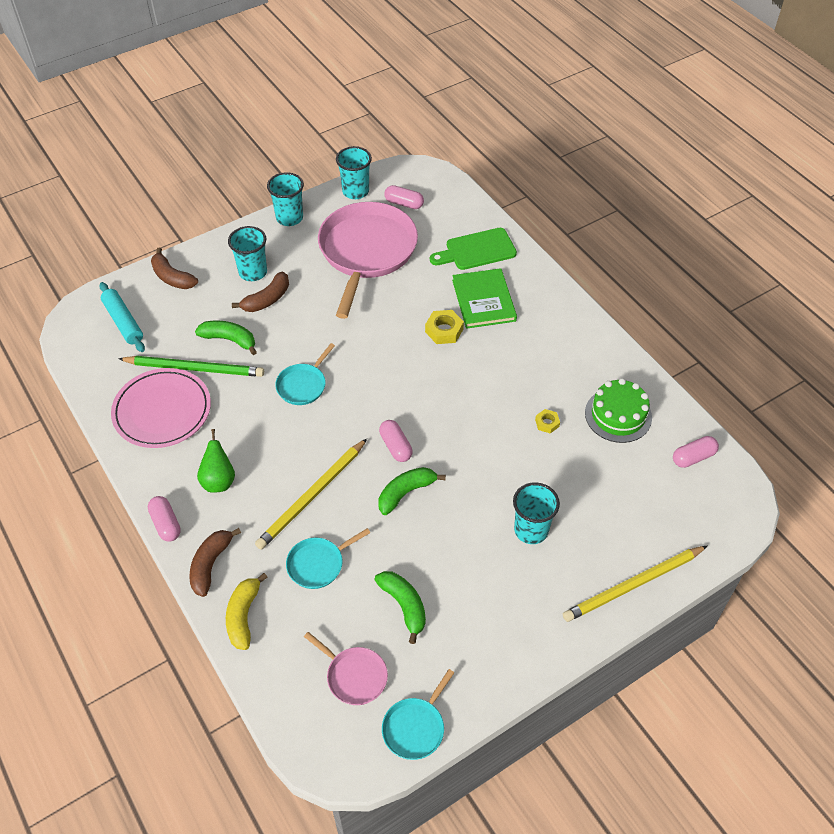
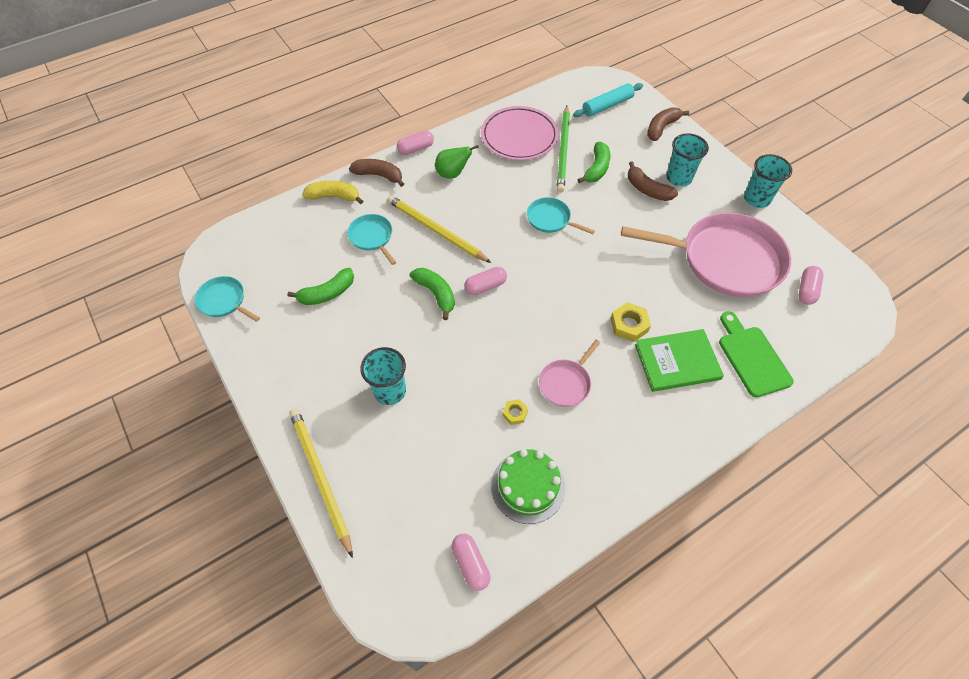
camera: 90 degrees right, 5 degrees up
pink pan [304,632,388,705] -> pink pan moved to [539,340,600,407]
turquoise cup [336,146,372,199] -> none

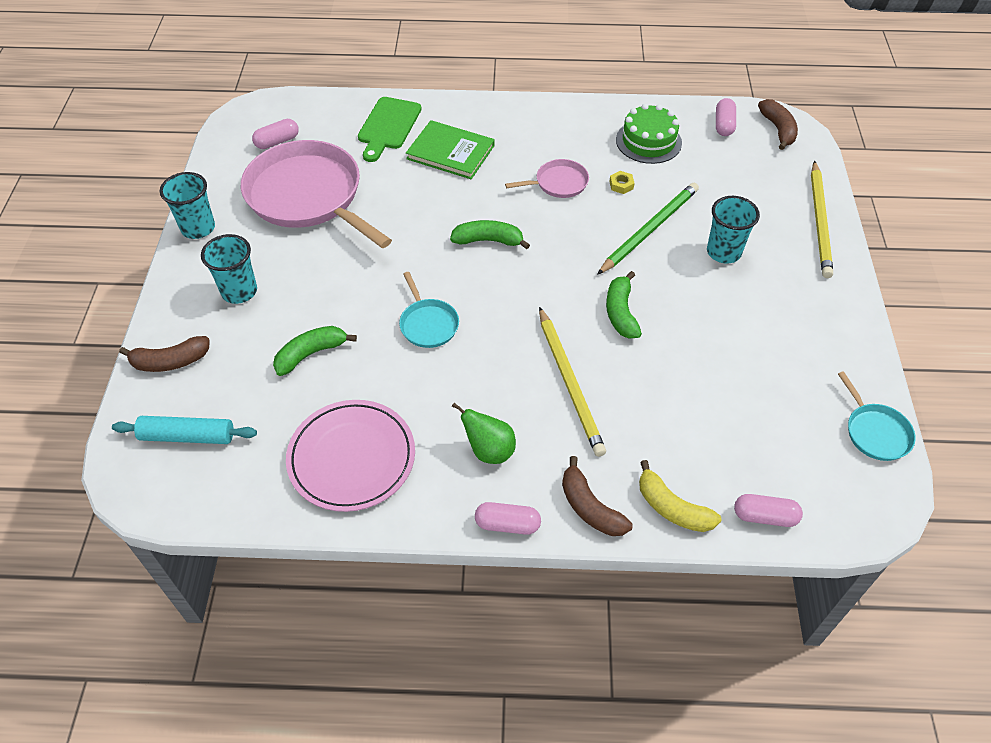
camera: 145 degrees left, 5 degrees down
green banana [287,268,354,305] -> green banana moved to [450,220,530,250]
turquoise pan [347,214,396,265] -> none
pink capsule [464,267,507,295] -> pink capsule moved to [734,494,803,527]
green pencil [557,106,570,193] -> green pencil moved to [597,183,699,275]
yellow nut [610,302,651,342] -> none
brown banana [628,161,678,201] -> brown banana moved to [758,99,798,150]

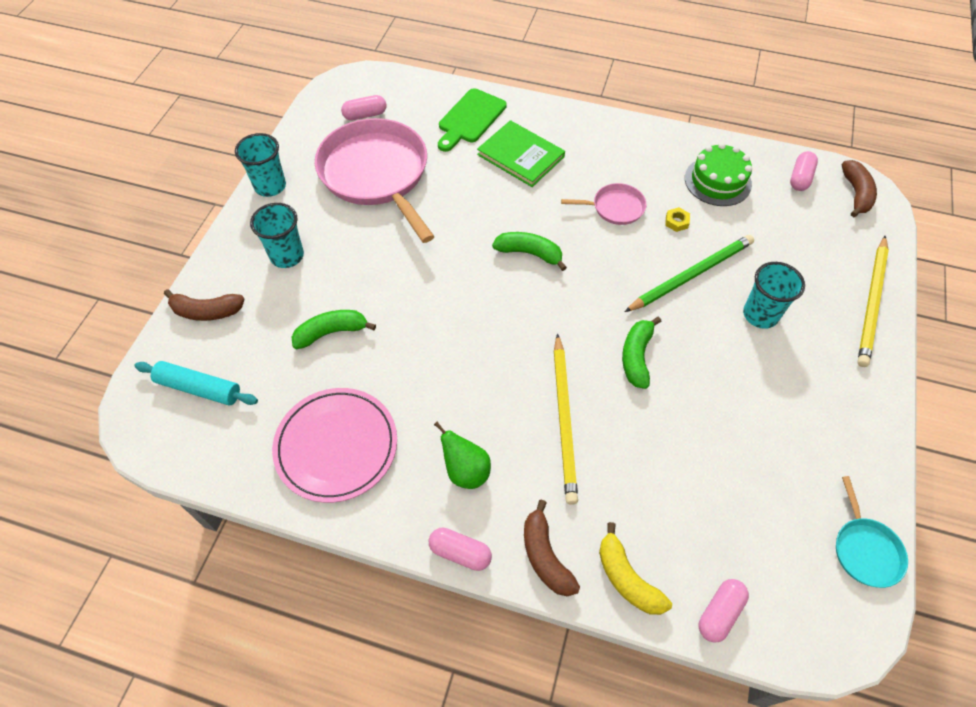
camera: 15 degrees right, 5 degrees up
turquoise pan [399,272,459,348] -> none
pink capsule [734,494,803,527] -> pink capsule turned 75 degrees counterclockwise [698,579,749,643]

